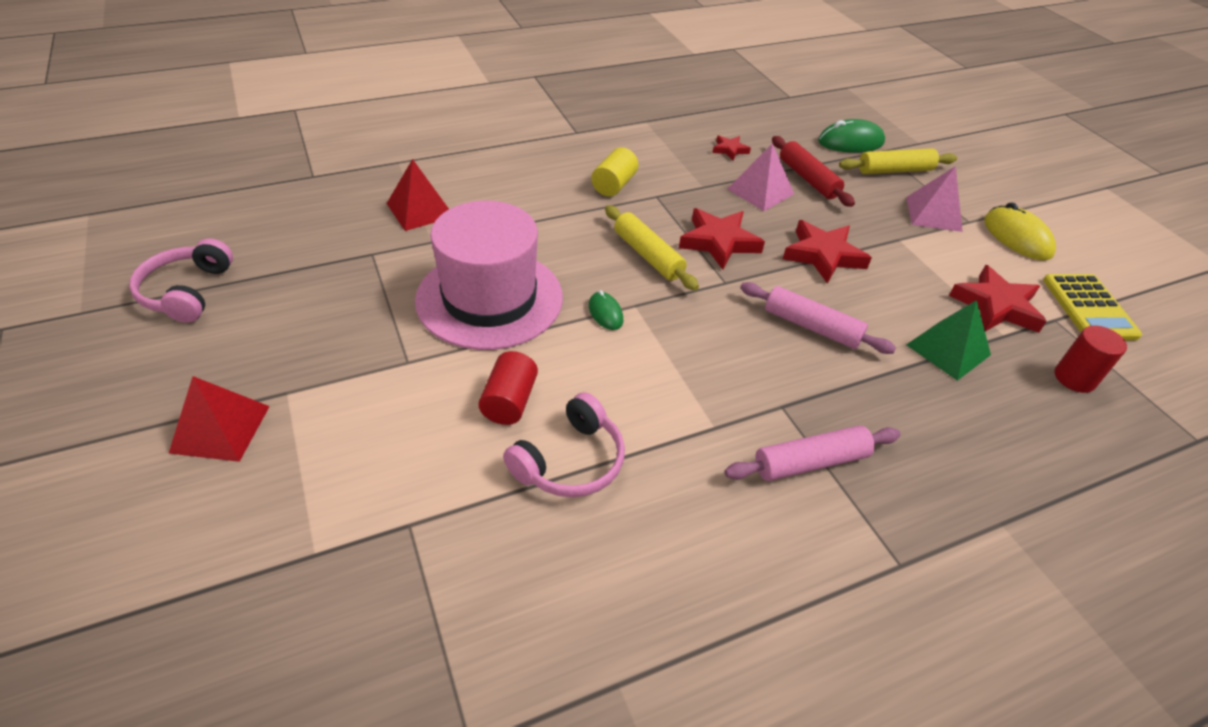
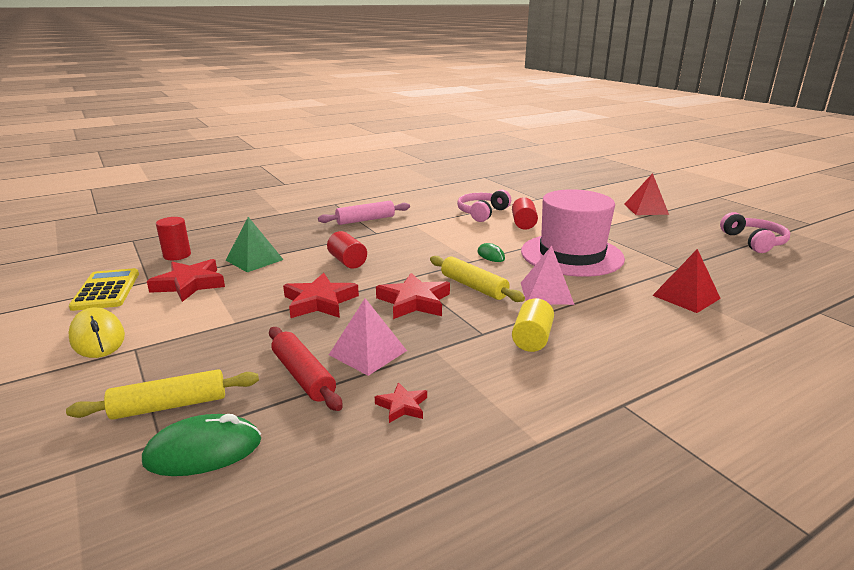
camera: 175 degrees right, 20 degrees down
pink rolling pin [740,282,896,354] -> red cylinder [327,231,367,269]
pink pyramid [906,166,963,232] -> pink pyramid moved to [521,246,575,305]

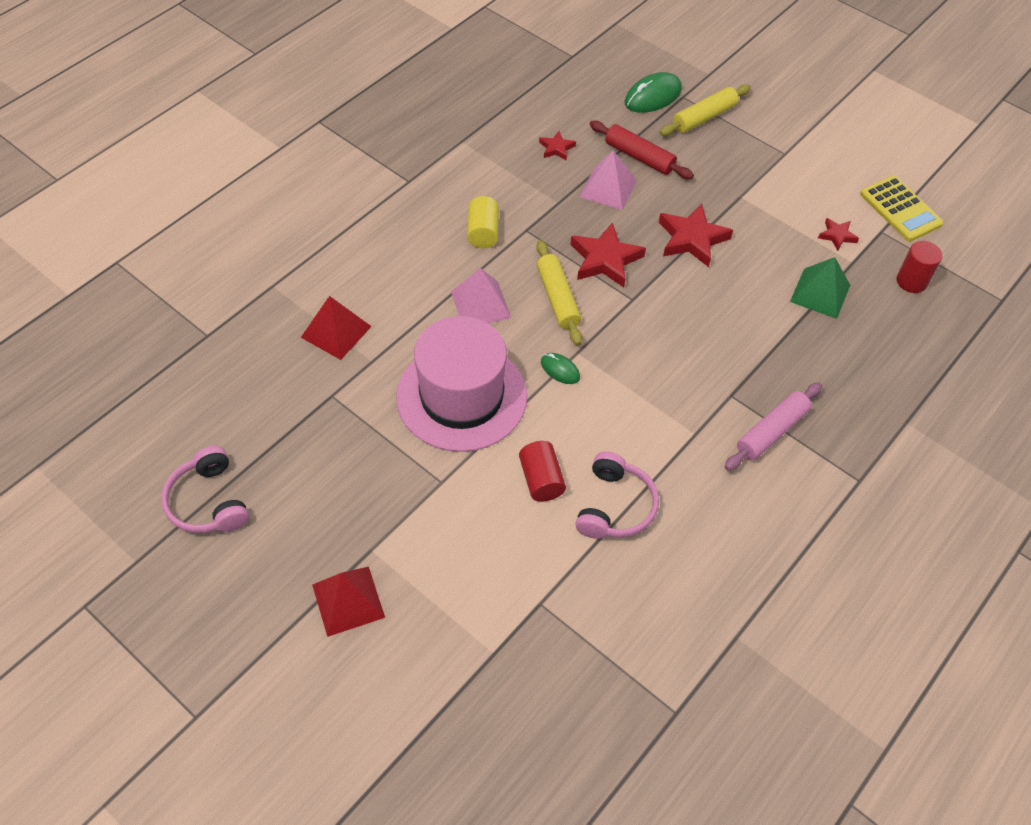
camera: 160 degrees right, 30 degrees up
yellow mouse [69,307,125,358] -> none
red star [147,259,225,302] -> red star [818,218,859,251], size x0.53
red cylinder [327,231,367,269] -> none
yellow rolling pin [430,256,525,302] -> yellow rolling pin turned 45 degrees clockwise [536,240,582,345]

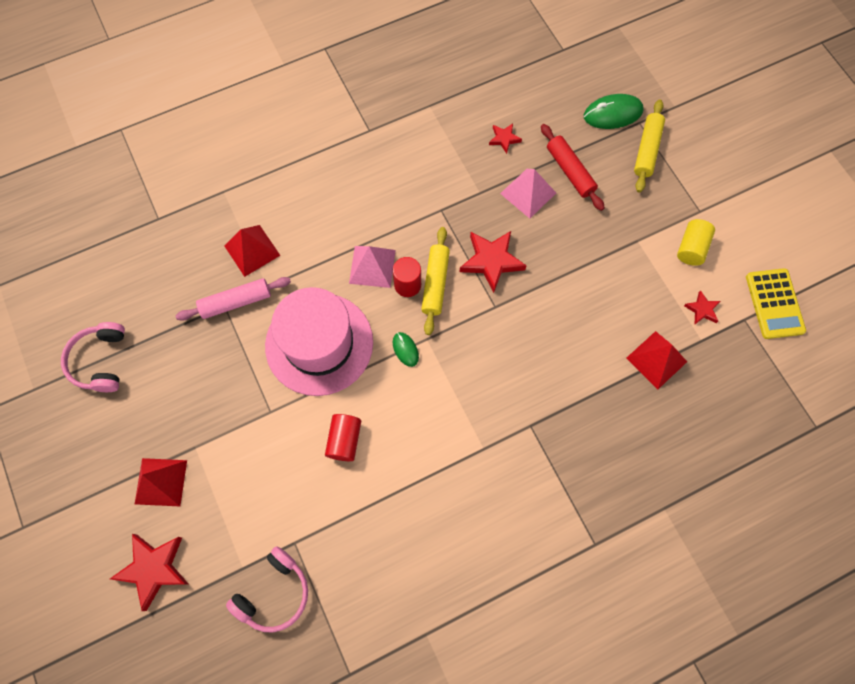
camera: 25 degrees right, 15 degrees up
yellow cylinder [467,196,499,248] -> yellow cylinder moved to [677,219,715,266]
pink headphones [575,451,659,539] -> pink headphones moved to [226,546,308,632]
yellow rolling pin [659,84,751,136] -> yellow rolling pin turned 60 degrees counterclockwise [634,99,665,193]
red star [659,203,733,267] -> red star moved to [110,534,188,611]
pink rolling pin [725,382,822,471] -> pink rolling pin moved to [176,277,291,321]
green pyramid [790,257,850,319] -> red pyramid [626,331,687,389]
red cylinder [897,241,943,293] -> red cylinder moved to [393,257,421,297]

